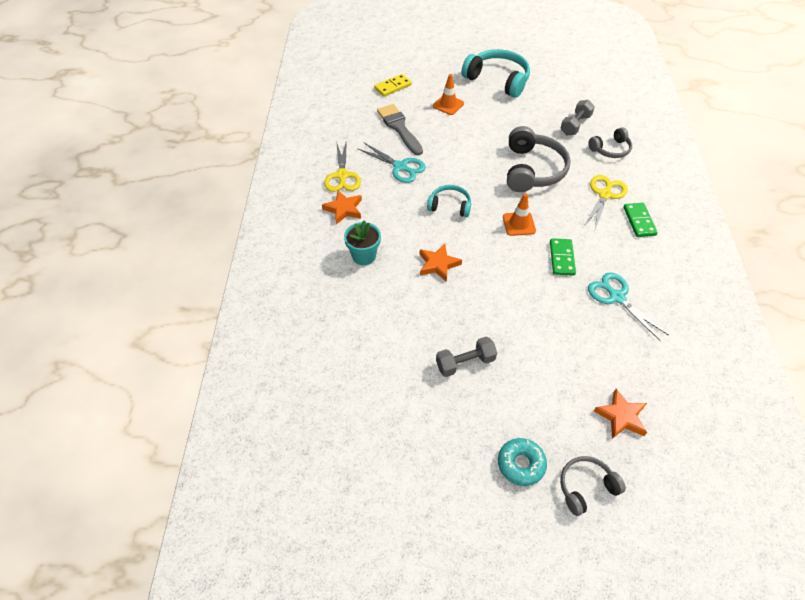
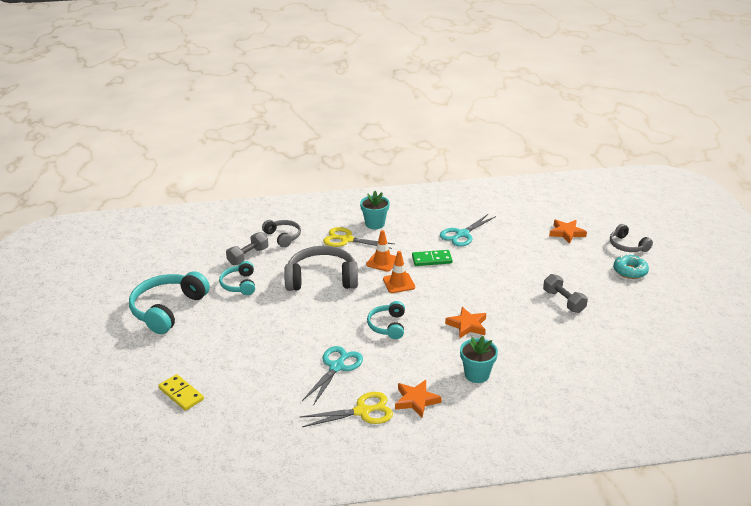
camera: 100 degrees left, 20 degrees down
grey brush [377,104,423,156] -> none
orange traffic cone [433,74,464,115] -> orange traffic cone moved to [366,230,396,272]
grey dumbbell [560,100,595,135] -> grey dumbbell turned 75 degrees counterclockwise [226,232,268,265]
green domino [624,203,658,237] -> turquoise flower pot [360,191,390,229]
none -> turquoise headphones [219,261,255,295]

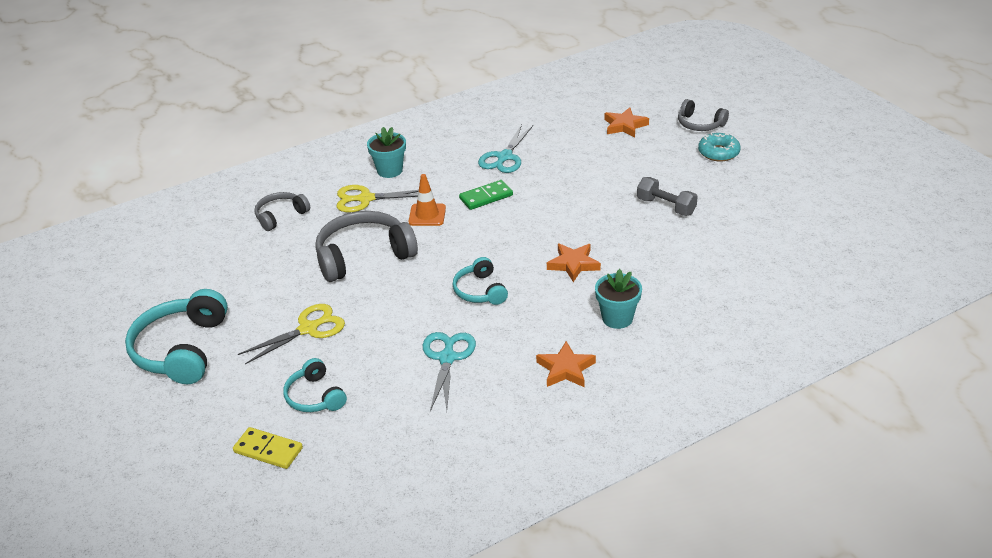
camera: 20 degrees left, 5 degrees up
turquoise headphones [219,261,255,295] -> turquoise headphones moved to [283,358,347,412]
grey dumbbell [226,232,268,265] -> none
grey headphones [262,220,301,248] -> grey headphones turned 75 degrees counterclockwise [254,192,310,231]
yellow scissors [300,392,393,427] -> yellow scissors moved to [238,304,345,364]
orange traffic cone [383,251,415,293] -> none

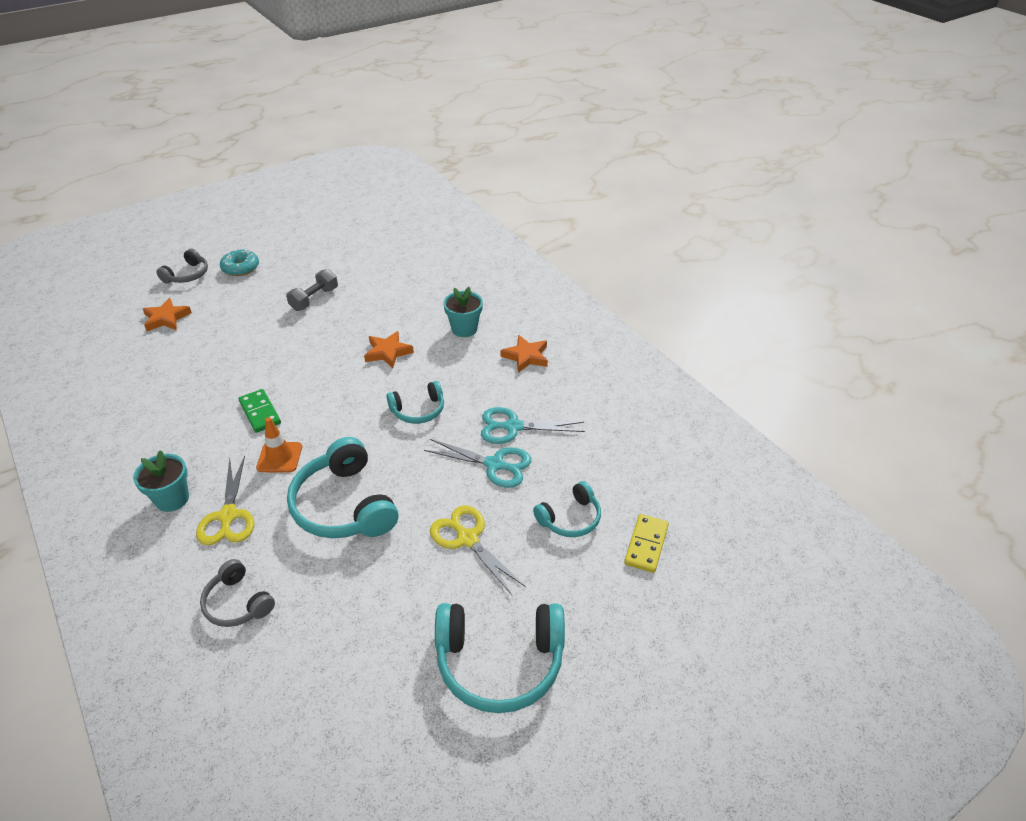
camera: 95 degrees left, 5 degrees up
grey headphones [315,211,418,282] -> turquoise headphones [287,437,398,538]
turquoise scissors [478,125,533,173] -> turquoise scissors moved to [424,439,531,488]

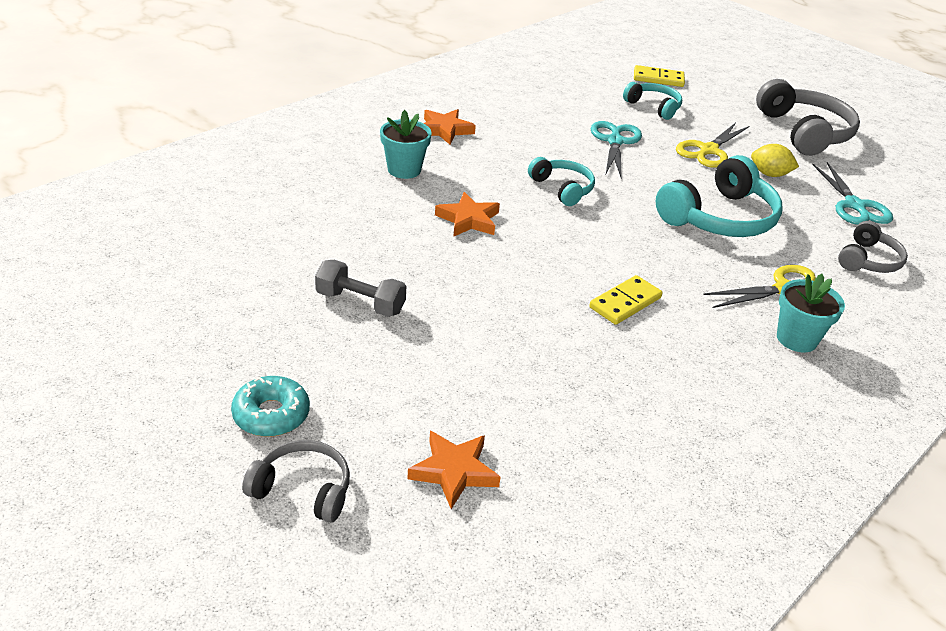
camera: 105 degrees left, 5 degrees down
green domino [238,389,281,433] -> yellow domino [589,275,663,325]
orange traffic cone [256,417,302,472] -> none
turquoise headphones [435,603,565,713] -> grey headphones [756,79,860,156]
turquoise scissors [481,407,585,444] -> turquoise scissors moved to [812,162,893,225]
none -> yellow lemon [751,144,799,177]

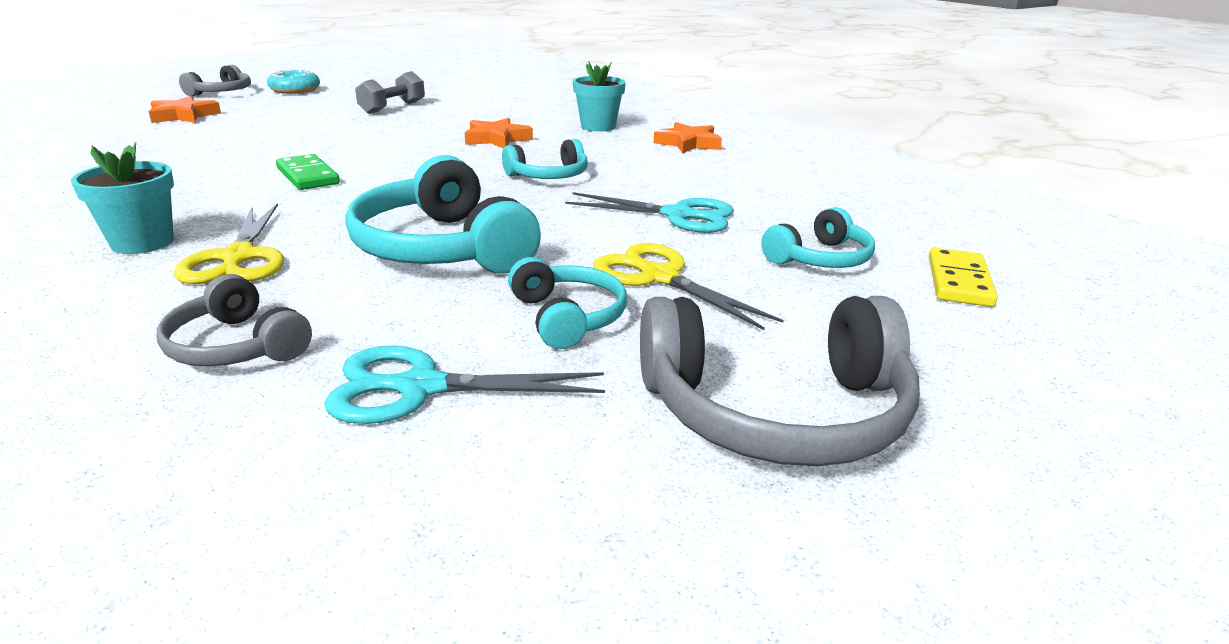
camera: 100 degrees right, 10 degrees down
yellow domino [589,275,663,325] -> green domino [276,154,340,190]
yellow lemon [751,144,799,177] -> turquoise headphones [508,257,627,349]

